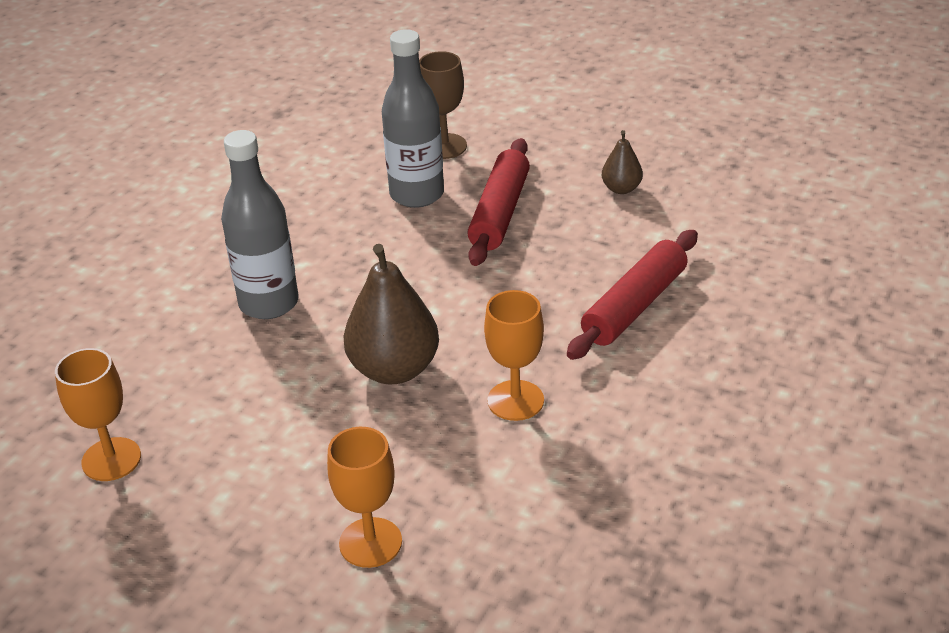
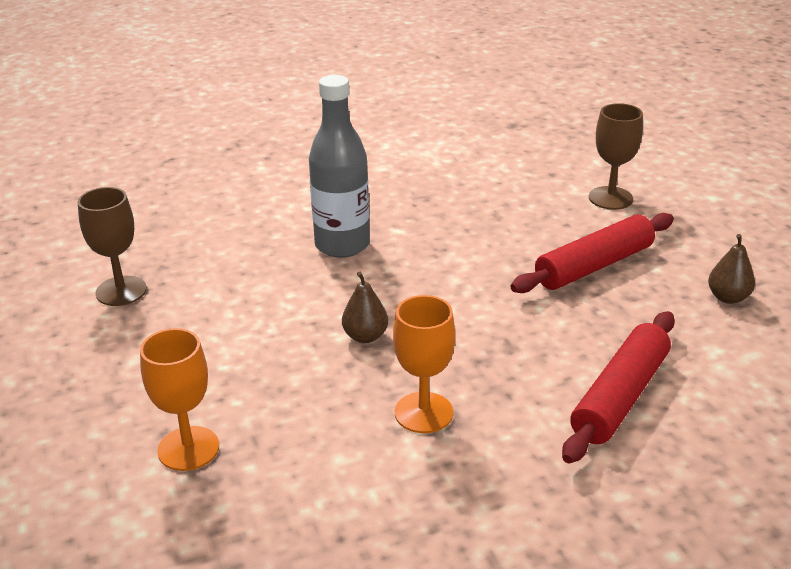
camera: 40 degrees right, 5 degrees down
orange goblet [55,348,141,481] -> brown goblet [78,187,147,306]
brown pear [343,244,439,384] -> brown pear [342,272,388,343], size x0.51
grey bottle [382,29,444,208] -> none
red rolling pin [567,230,698,360] -> red rolling pin turned 45 degrees counterclockwise [562,311,675,463]

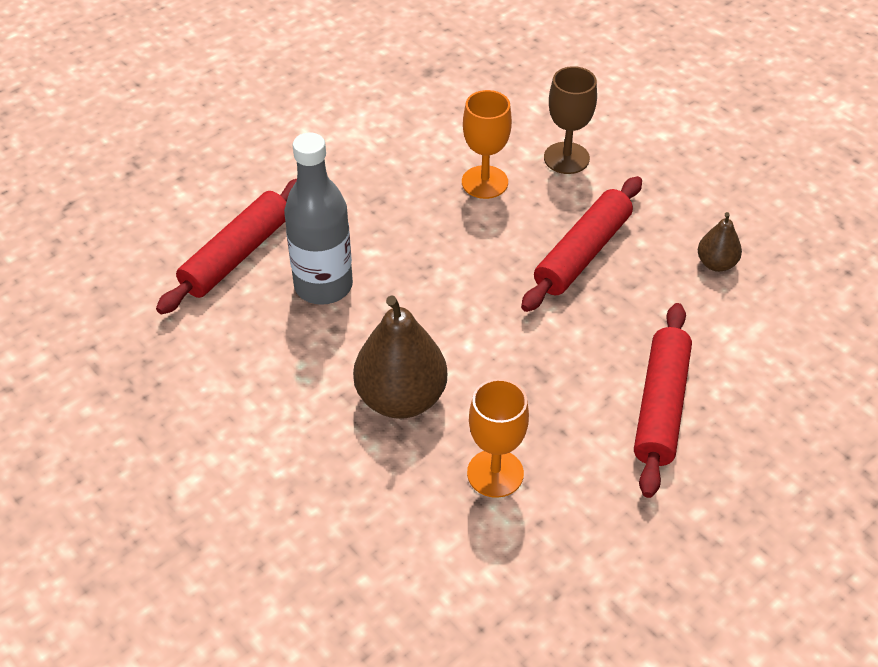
camera: 20 degrees left, 15 degrees up
brown goblet [78,187,147,306] -> none
orange goblet [140,328,219,471] -> orange goblet moved to [462,90,512,199]
brown pear [342,272,388,343] -> brown pear [353,295,447,419], size x1.96
none -> red rolling pin [156,179,297,314]

